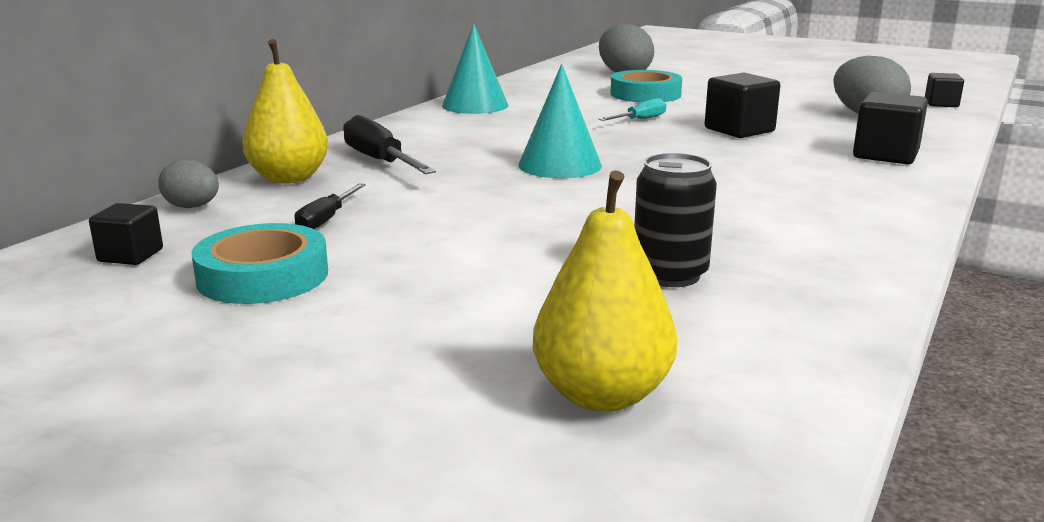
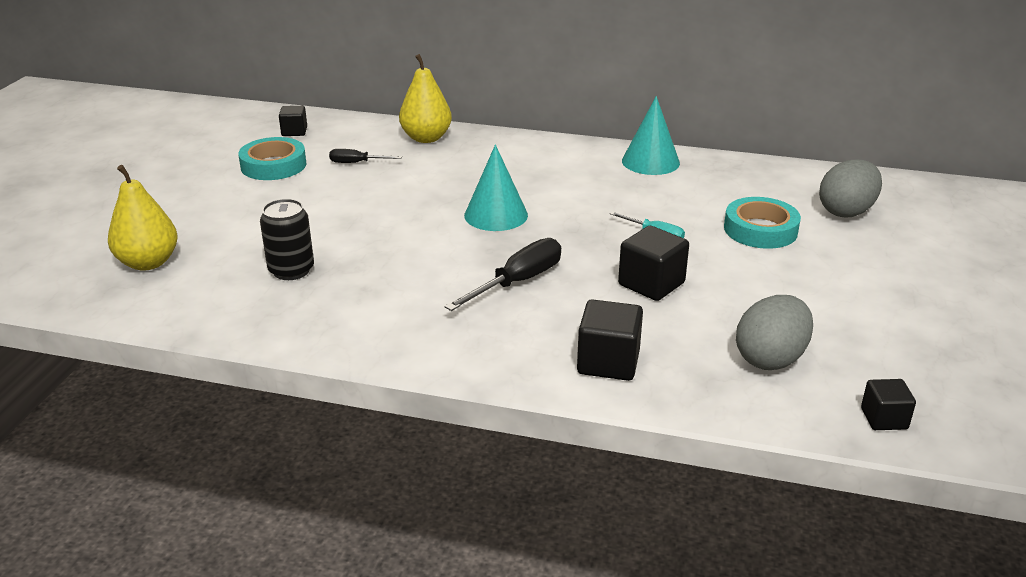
camera: 75 degrees right, 10 degrees up
grey egg [158,159,219,208] -> none
black screwdriver [343,115,436,174] -> black screwdriver moved to [444,238,561,311]

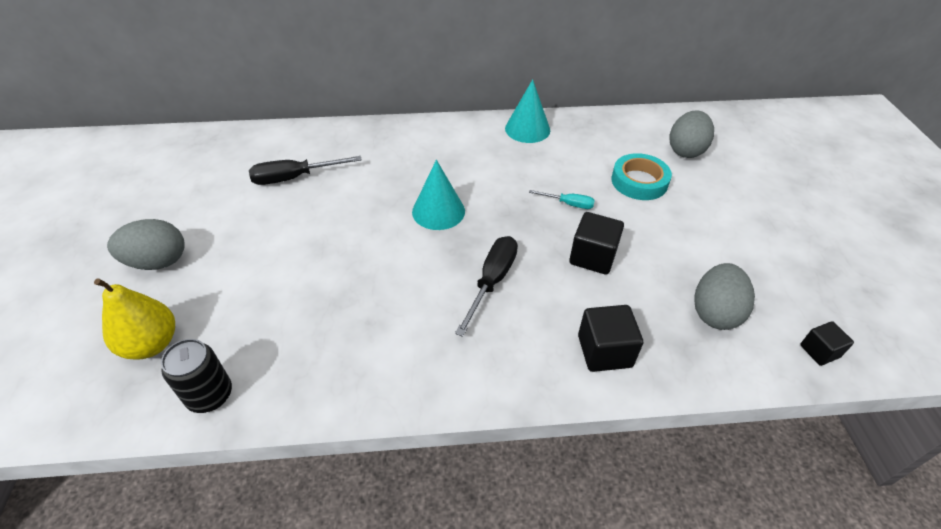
camera: 20 degrees left, 15 degrees up
turquoise tape [238,137,307,180] -> none
black can [260,199,314,280] -> black can moved to [161,339,232,413]
black cube [279,106,307,136] -> none
black screwdriver [329,149,402,163] -> black screwdriver [249,156,362,185], size x1.73
yellow pear [399,54,452,143] -> none
none -> grey egg [107,219,185,270]

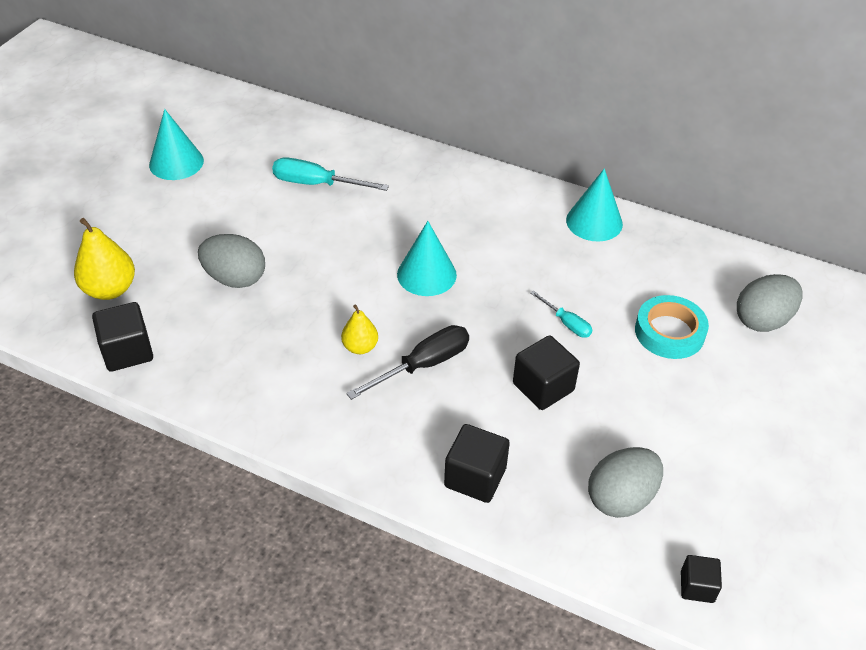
camera: 30 degrees right, 0 degrees up
grey egg [107,219,185,270] -> grey egg moved to [198,234,265,288]
black can [161,339,232,413] -> black cube [92,302,153,372]
black screwdriver [249,156,362,185] -> turquoise screwdriver [272,157,389,191]
none -> turquoise cone [149,109,204,180]
none -> yellow pear [341,305,378,354]

